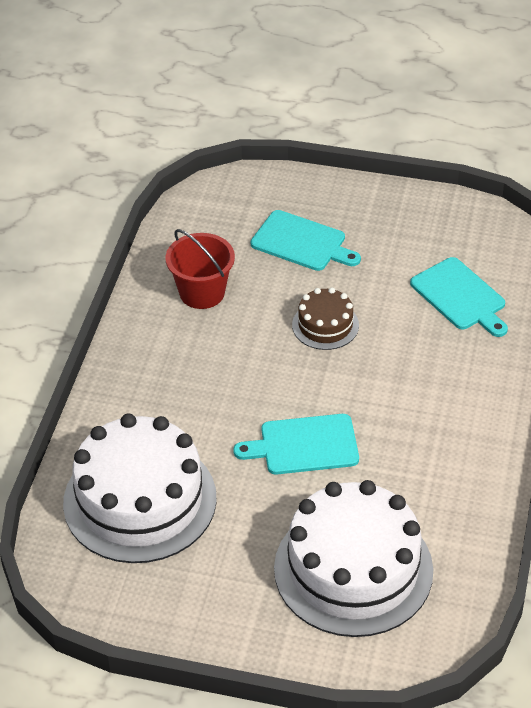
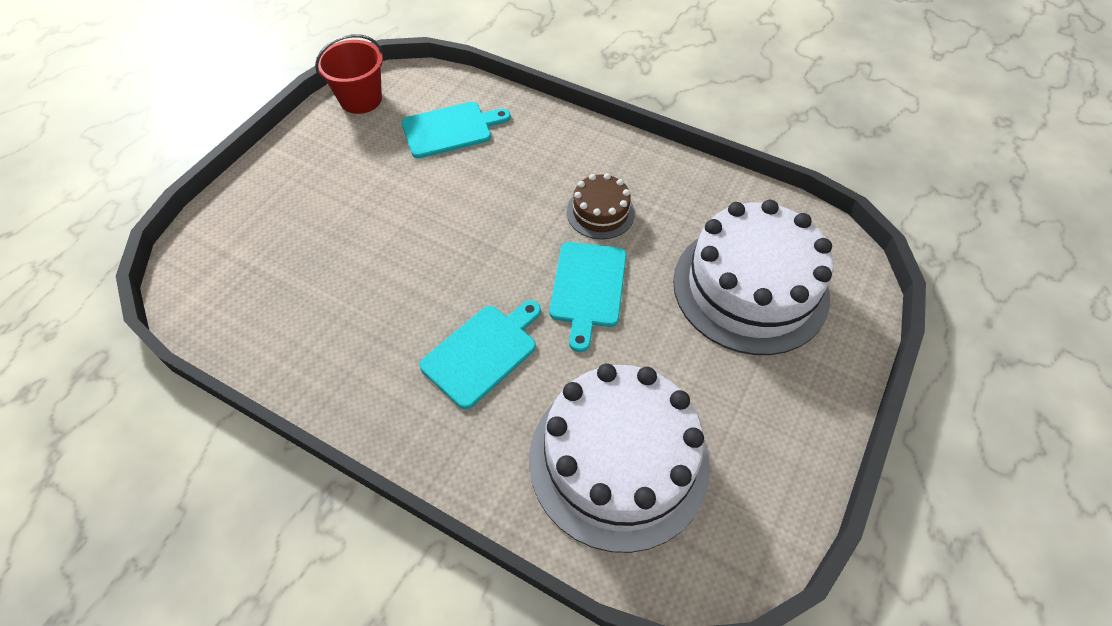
camera: 75 degrees left, 10 degrees up
red bucket [166,229,235,309] -> red bucket moved to [315,34,383,114]
turquoise cutting board [250,210,361,271] -> turquoise cutting board moved to [419,300,541,409]
brown cake [292,287,359,350] -> brown cake moved to [567,173,635,239]

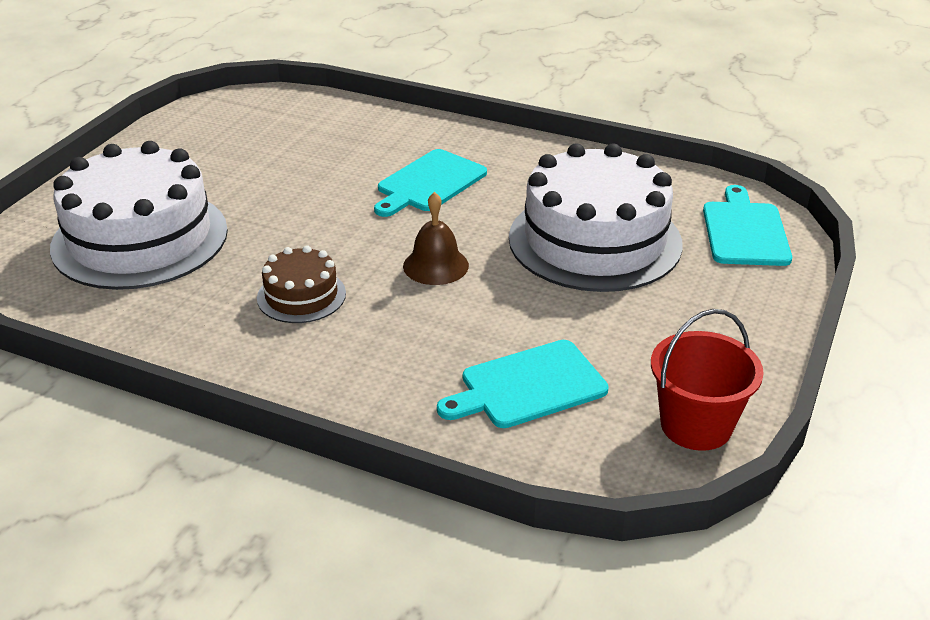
camera: 175 degrees right, 20 degrees down
white cake [529,363,710,553] -> white cake moved to [509,143,683,292]
turquoise cutting board [549,242,627,352] -> turquoise cutting board moved to [703,185,792,266]
none -> brown bell [403,192,469,285]

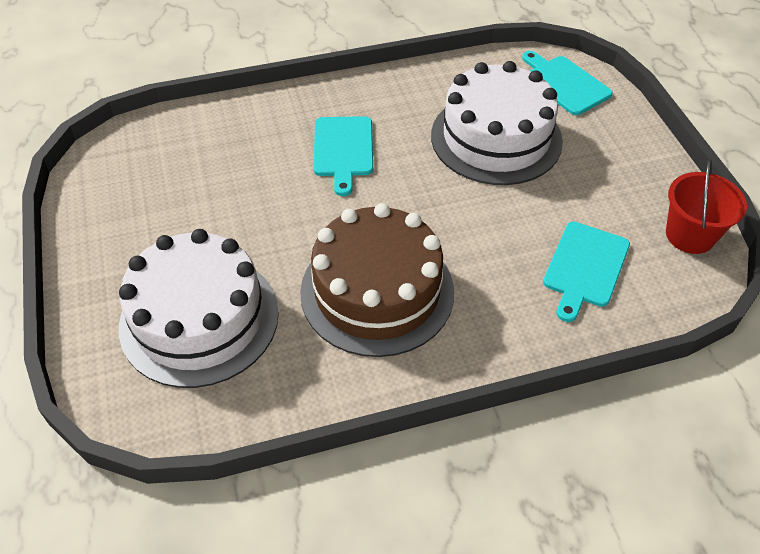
camera: 40 degrees left, 15 degrees up
brown cake [257,245,346,323] -> brown cake [300,203,454,357], size x2.09
brown bell [403,192,469,285] -> none

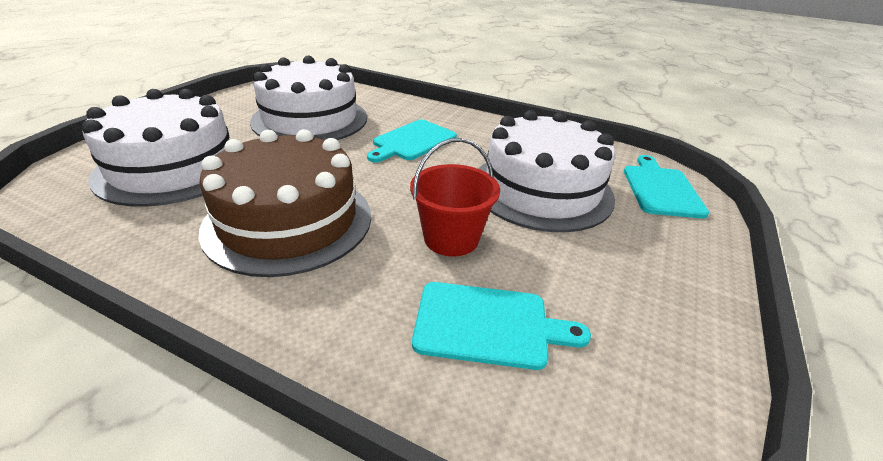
camera: 40 degrees right, 15 degrees down
turquoise cutting board [543,222,630,322] -> turquoise cutting board turned 150 degrees counterclockwise [412,282,591,370]
red bucket [666,159,747,254] -> red bucket moved to [410,138,500,256]
none -> white cake [250,56,367,140]

